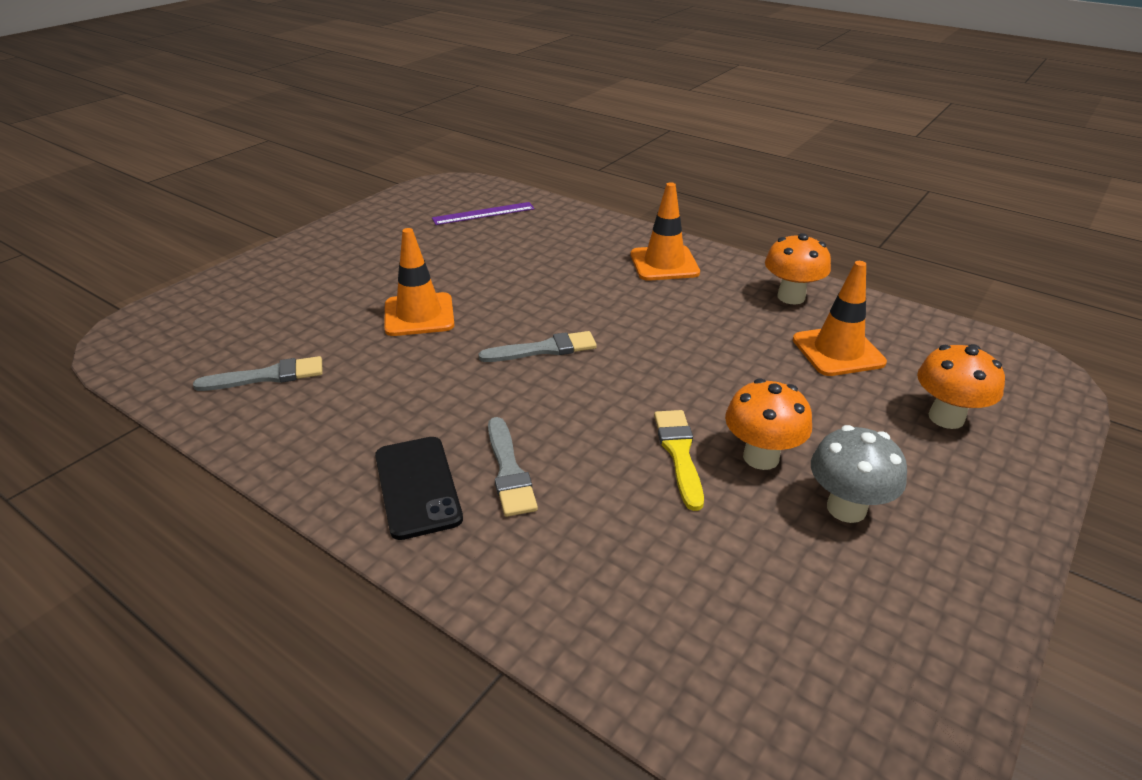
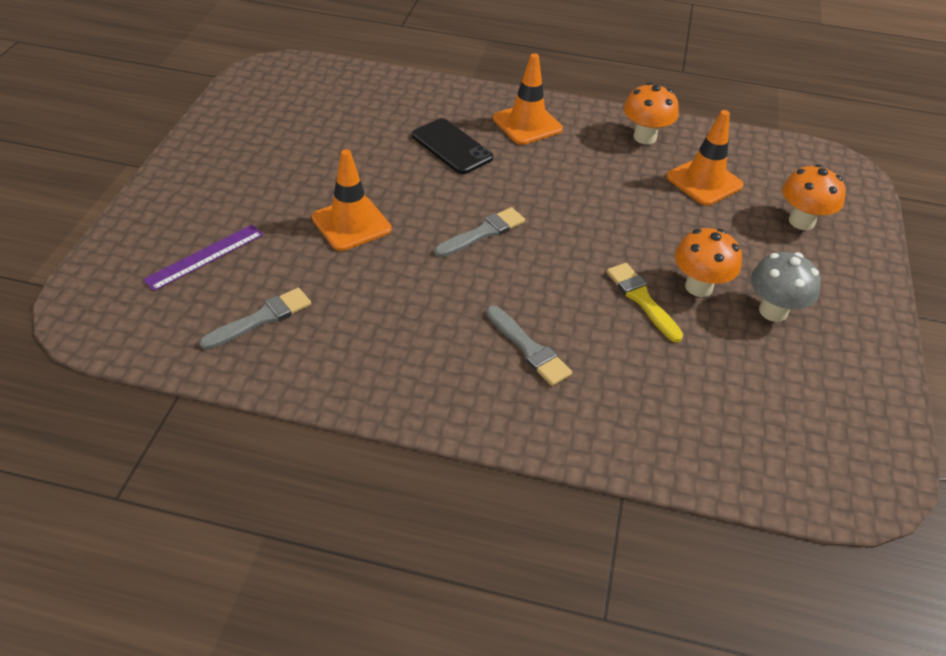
camera: 25 degrees left, 10 degrees up
black phone [375,437,463,540] -> black phone moved to [412,118,493,174]
purple ruler [432,202,535,225] -> purple ruler moved to [143,225,263,291]

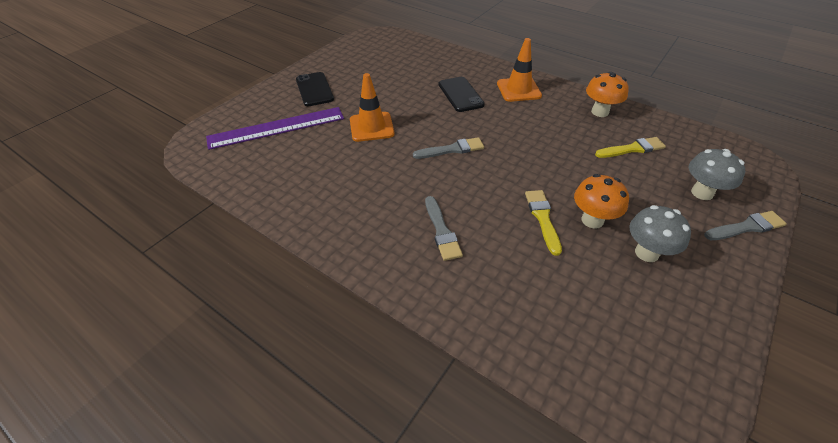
camera: 25 degrees right, 0 degrees up
purple ruler [143,225,263,291] -> purple ruler [206,107,344,150], size x1.71
grey brush [199,288,311,350] -> grey brush moved to [705,211,787,240]
orange traffic cone [667,110,743,206] -> yellow brush [595,137,666,158]
orange mushroom [782,164,846,230] -> grey mushroom [689,149,745,200]
none -> black phone [296,72,334,106]

